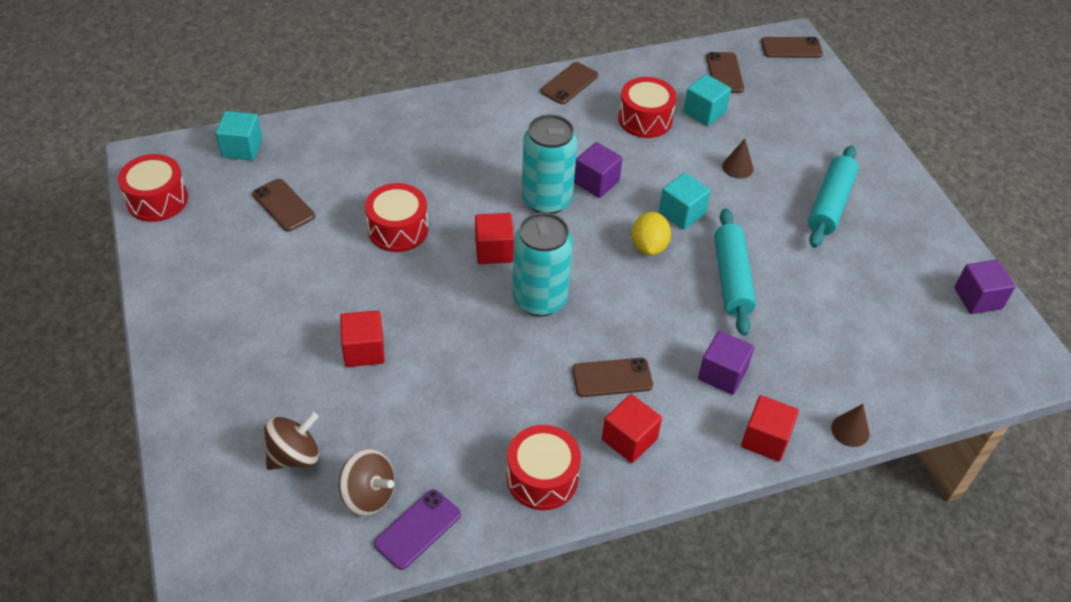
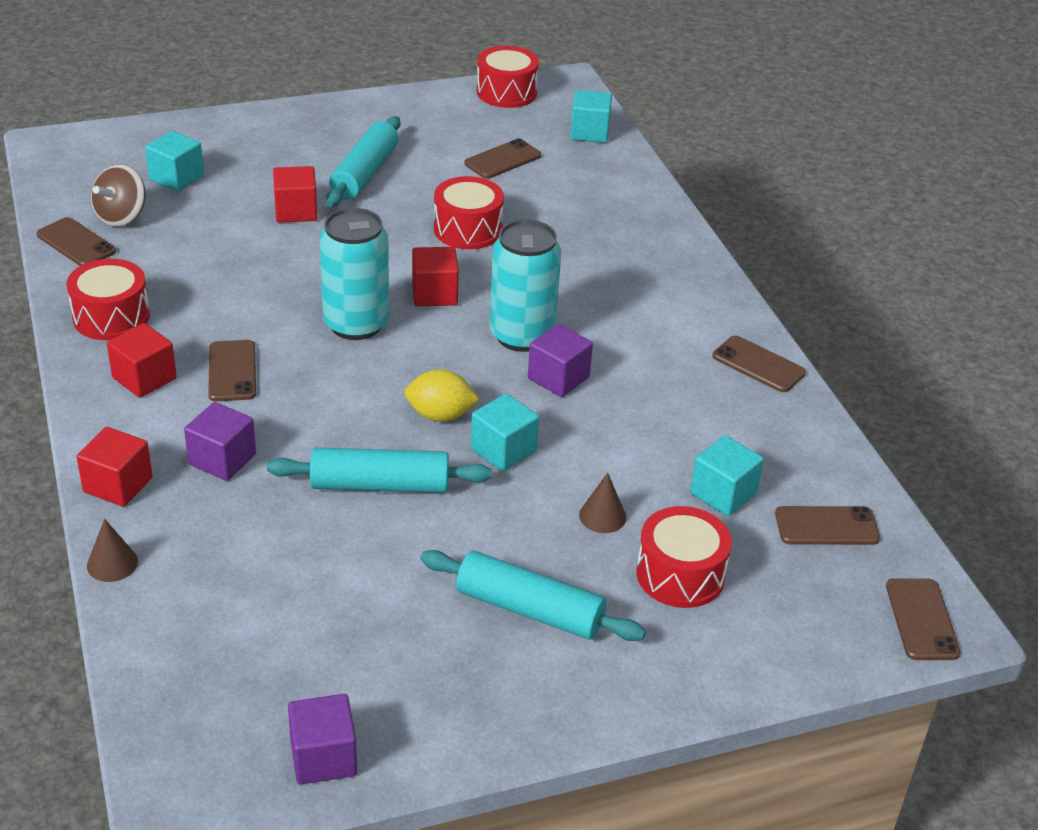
camera: 90 degrees right, 10 degrees down
brown spinning top [264,412,319,470] -> turquoise cube [145,131,204,192]
purple phone [374,489,461,570] -> brown phone [37,217,116,266]
red drum [618,77,676,138] -> red drum moved to [636,506,732,608]
none -> turquoise rolling pin [326,116,400,207]

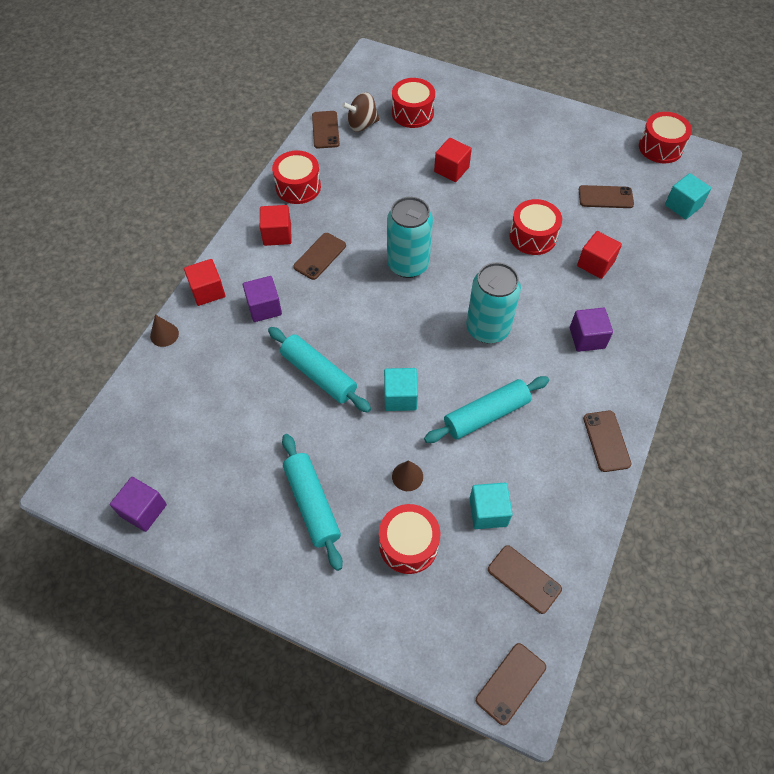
camera: 45 degrees right, 20 degrees up
turquoise cube [145,131,204,192] -> red drum [392,78,435,128]
turquoise rolling pin [326,116,400,207] -> turquoise rolling pin moved to [424,376,549,443]
yellow lemon [404,369,480,422] -> none
red cube [412,247,459,306] -> red cube moved to [577,231,622,279]
purple cube [528,324,593,397] -> purple cube moved to [570,308,613,352]

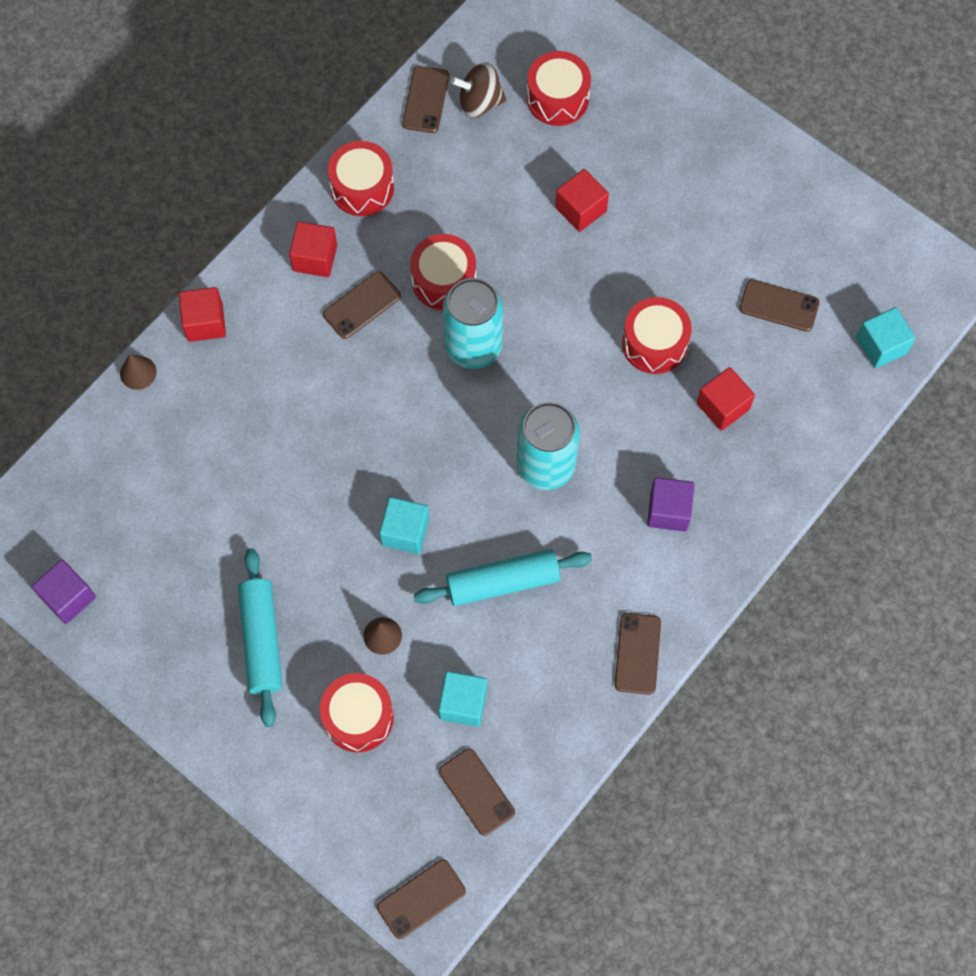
camera: 15 degrees right, 10 degrees up
purple cube [243,276,282,322] -> none
turquoise rolling pin [268,327,371,413] -> none
red drum [639,112,692,164] -> red drum moved to [410,234,476,310]

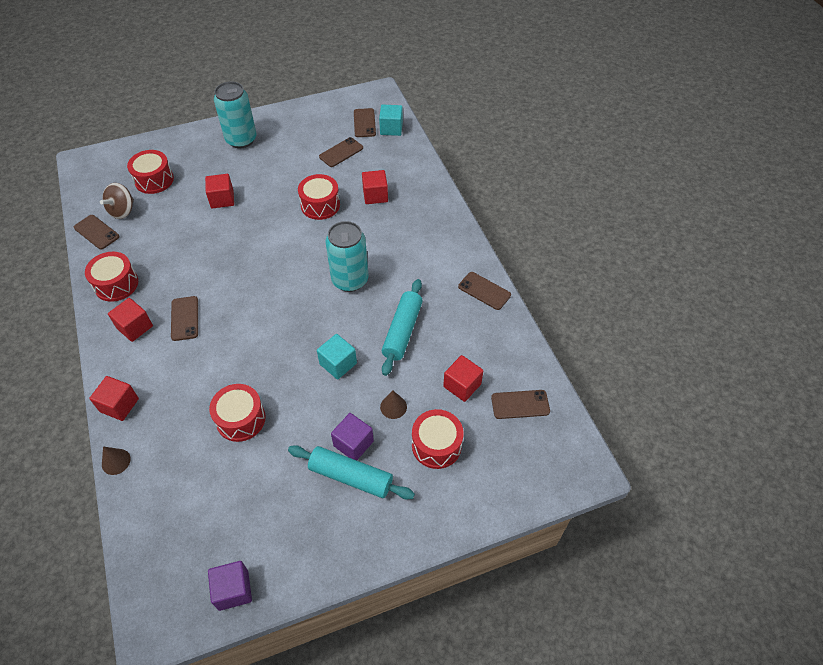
camera: 60 degrees left, 15 degrees down
brown phone [377,859,466,939] -> brown phone moved to [354,108,376,137]
red drum [410,234,476,310] -> red drum moved to [209,384,265,442]
turquoise cube [438,671,487,727] -> red cube [443,355,483,402]
turquoise can [443,278,503,369] -> turquoise can moved to [214,81,257,148]
purple cube [647,477,695,531] -> purple cube moved to [331,413,374,460]

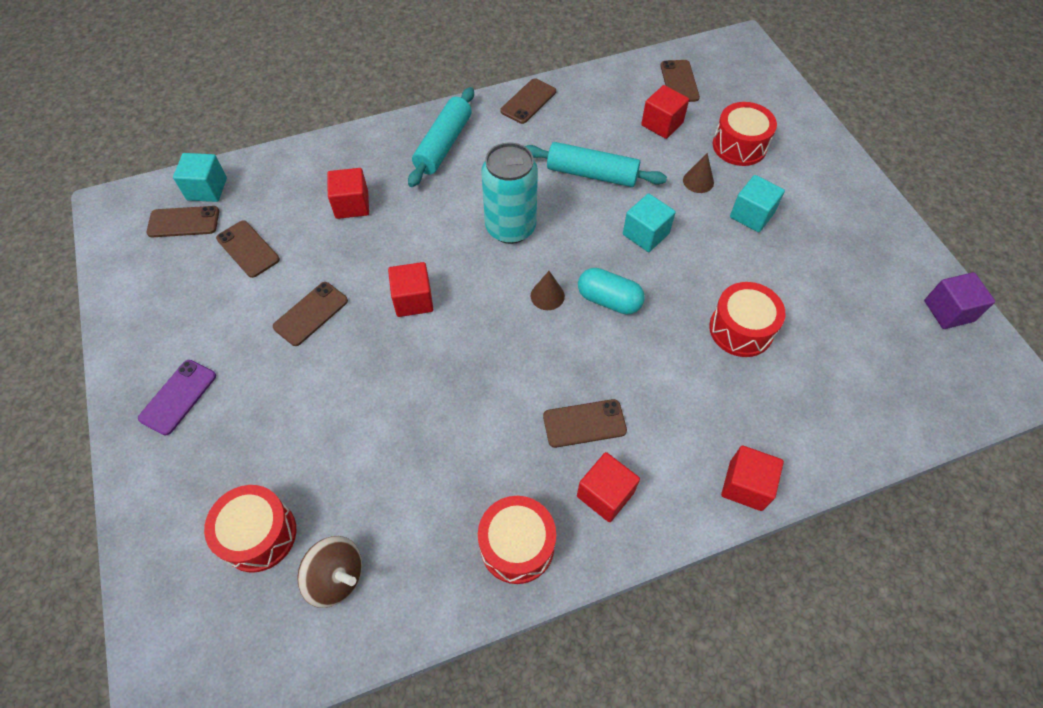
camera: 90 degrees left, 5 degrees up
brown phone [74,215,119,249] -> brown phone moved to [273,282,348,346]
brown cone [102,447,131,475] -> brown cone moved to [531,271,565,310]
red cube [205,174,234,209] -> red cube moved to [388,262,433,317]
turquoise can [214,81,257,148] -> purple phone [138,360,216,436]
turquoise rolling pin [288,445,415,499] -> turquoise rolling pin moved to [408,87,474,187]
red drum [298,174,340,220] -> none
purple cube [331,413,374,460] -> turquoise cube [730,175,785,232]
none -> turquoise capsule [578,268,645,315]

